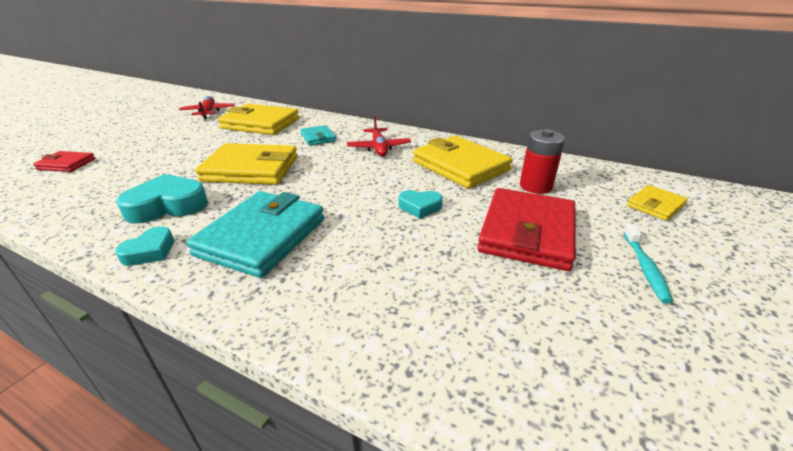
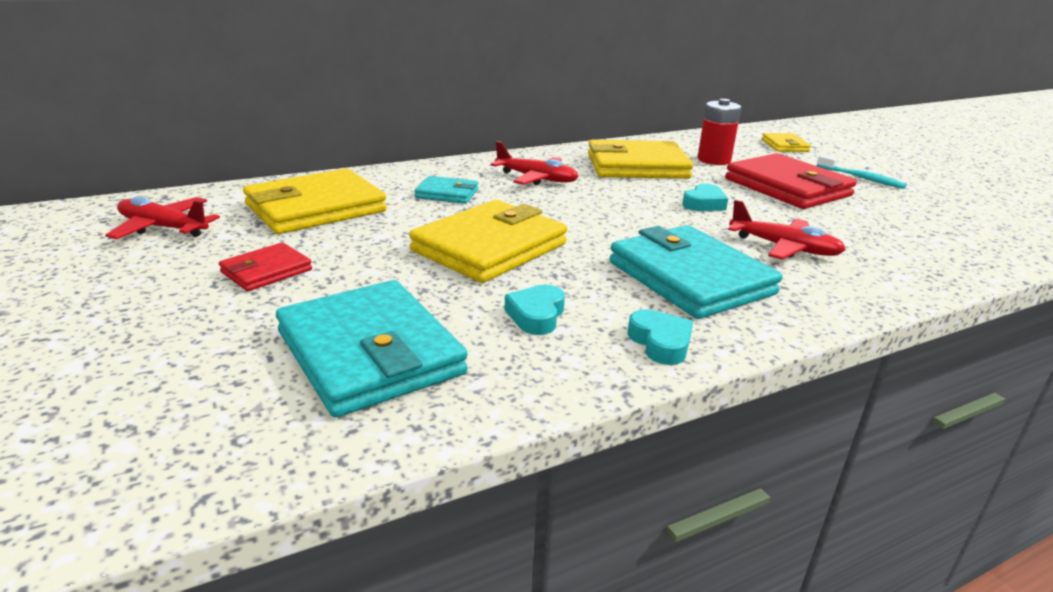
camera: 55 degrees left, 5 degrees down
red wallet [33,151,96,172] -> red wallet moved to [219,243,312,291]
turquoise heart [117,174,208,224] -> turquoise heart [505,284,565,335], size x0.58
none -> turquoise wallet [276,280,468,417]
none -> red plane [728,200,846,260]

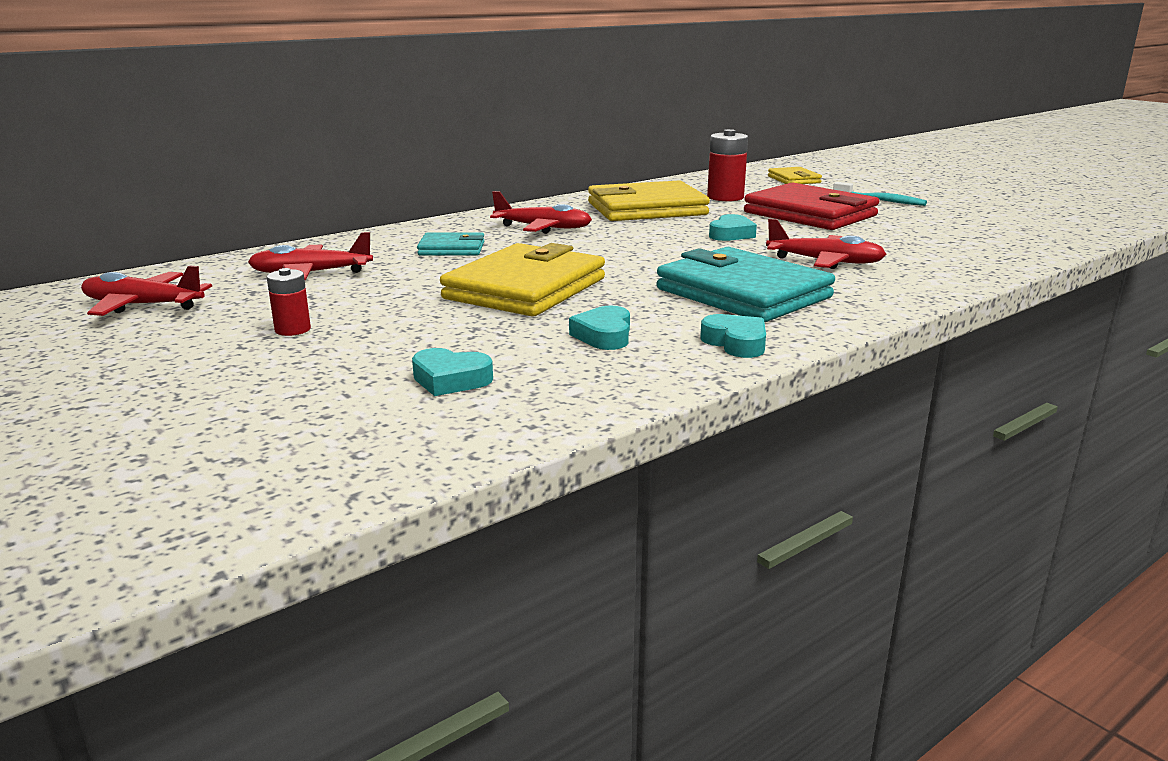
camera: 10 degrees left, 5 degrees down
red wallet [219,243,312,291] -> red battery [267,268,311,336]
yellow wallet [243,168,387,234] -> red plane [248,232,373,280]
turquoise wallet [276,280,468,417] -> turquoise heart [412,348,493,396]

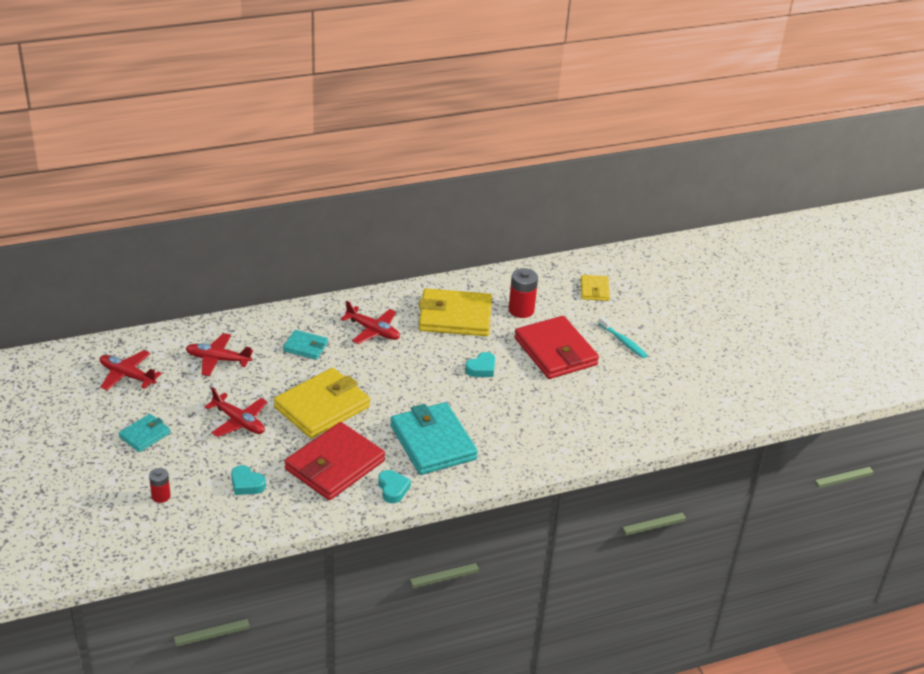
camera: 15 degrees right, 15 degrees up
red battery [267,268,311,336] -> red battery moved to [149,468,171,503]
turquoise heart [569,306,630,350] -> red wallet [285,422,385,500]
red plane [766,218,887,269] -> red plane moved to [204,387,267,437]
none -> turquoise wallet [119,414,171,452]

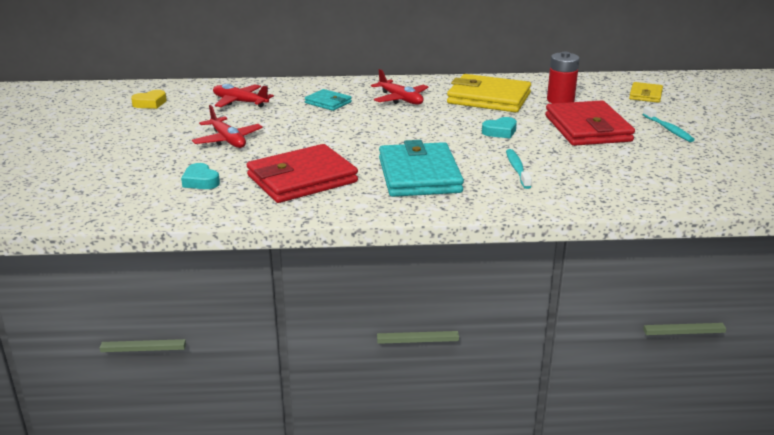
camera: 20 degrees right, 10 degrees down
red plane [100,350,162,390] -> yellow heart [131,90,167,109]
turquoise wallet [119,414,171,452] -> none
red battery [149,468,171,503] -> none
yellow wallet [274,368,370,438] -> none
turquoise heart [378,470,411,503] -> none
none -> turquoise toothbrush [506,149,532,189]

